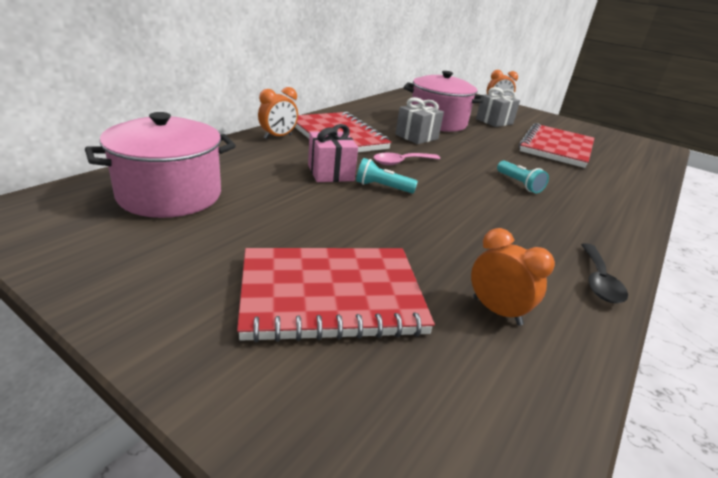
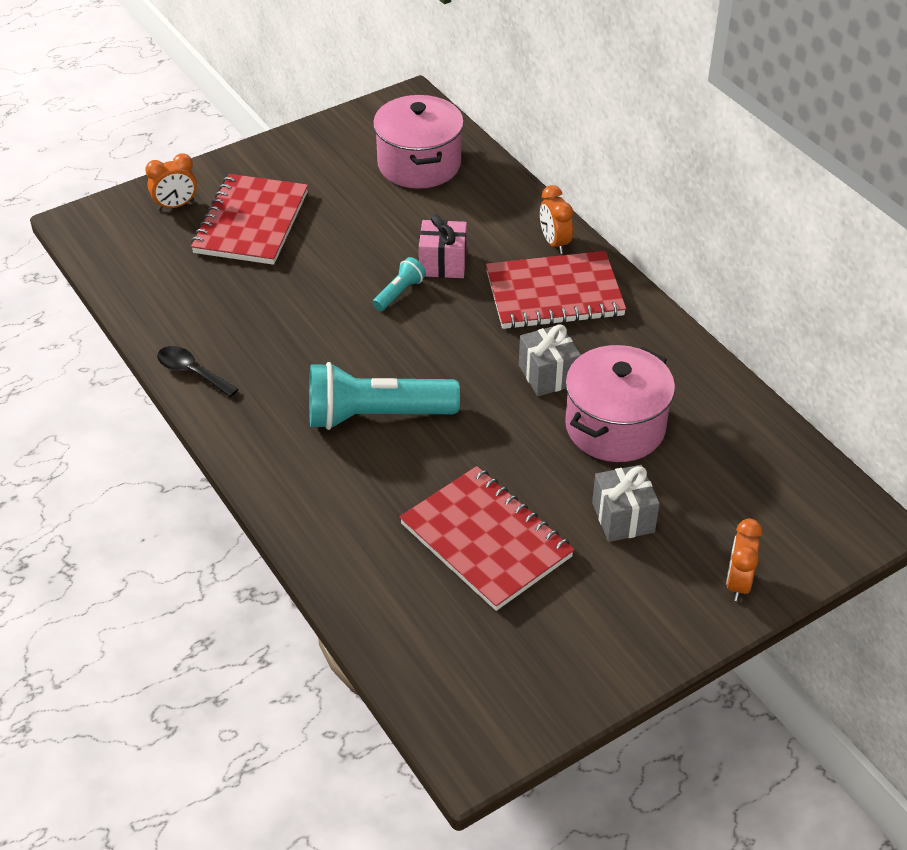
camera: 115 degrees right, 15 degrees up
pink spoon [373,153,440,165] -> none
orange clock [471,228,555,326] -> orange clock moved to [145,153,197,211]
turquoise flashlight [497,161,549,193] -> turquoise flashlight [309,362,460,430], size x2.17

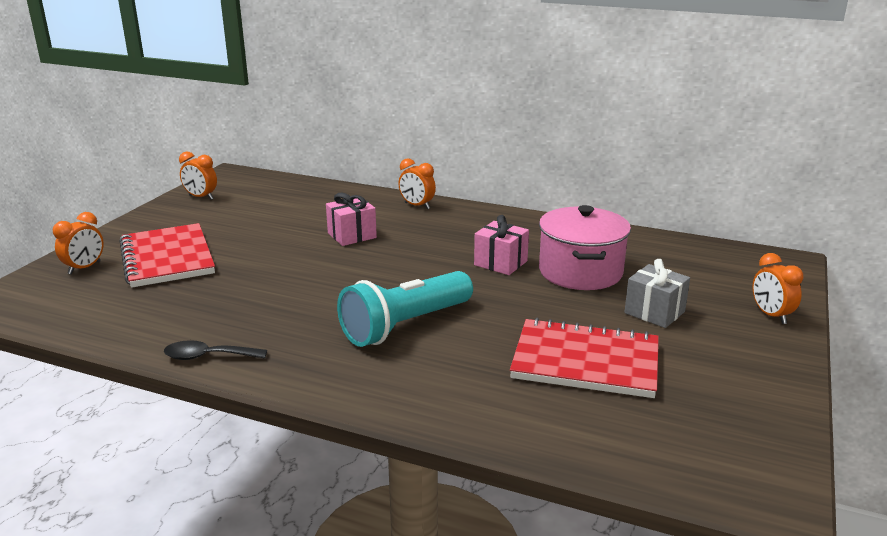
camera: 35 degrees left, 20 degrees down
pink pot [373,95,464,189] -> none
turquoise flashlight [373,257,426,311] -> none
red notebook [486,251,626,329] -> none
grey gift [519,324,581,396] -> pink gift [474,215,529,275]
none -> orange clock [179,152,217,200]

